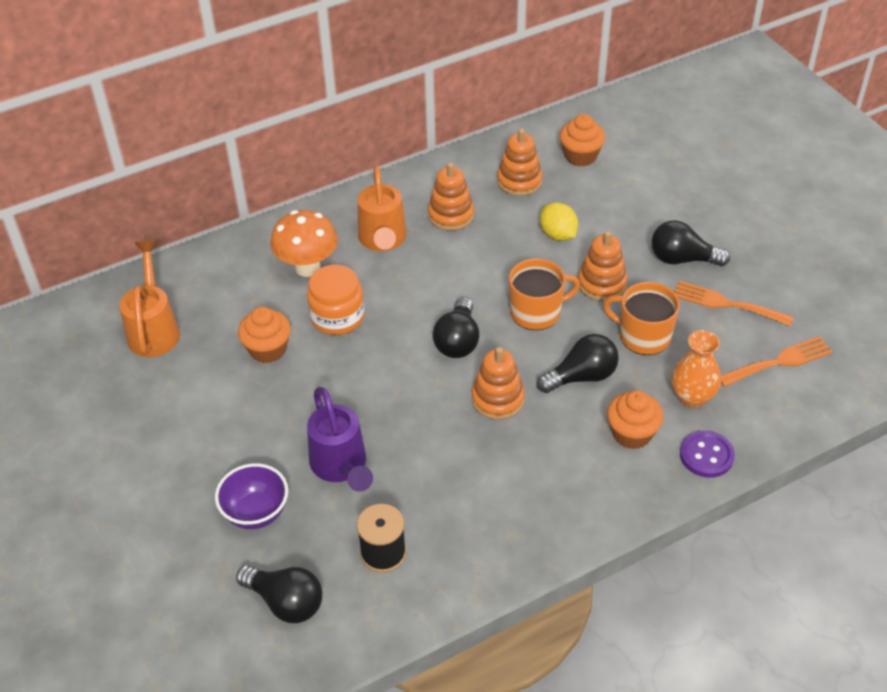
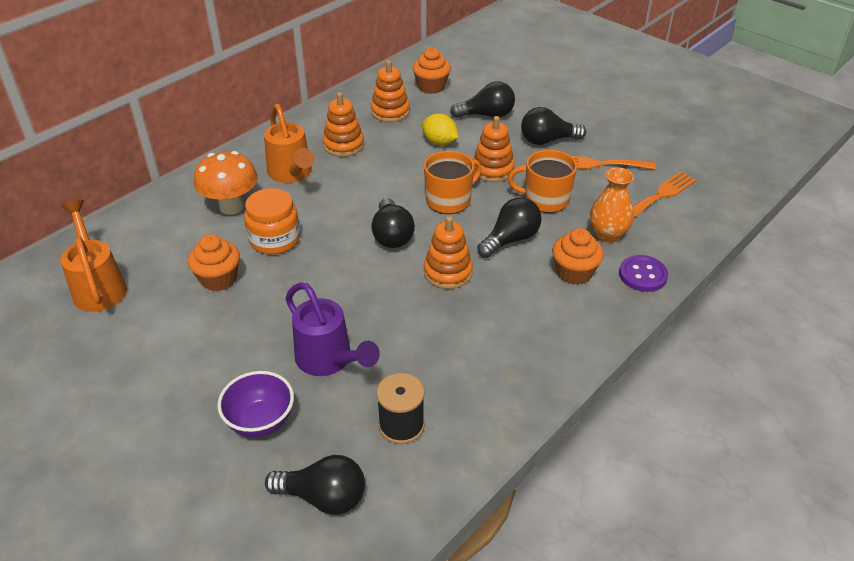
camera: 20 degrees left, 5 degrees down
none -> black light bulb [450,81,515,118]

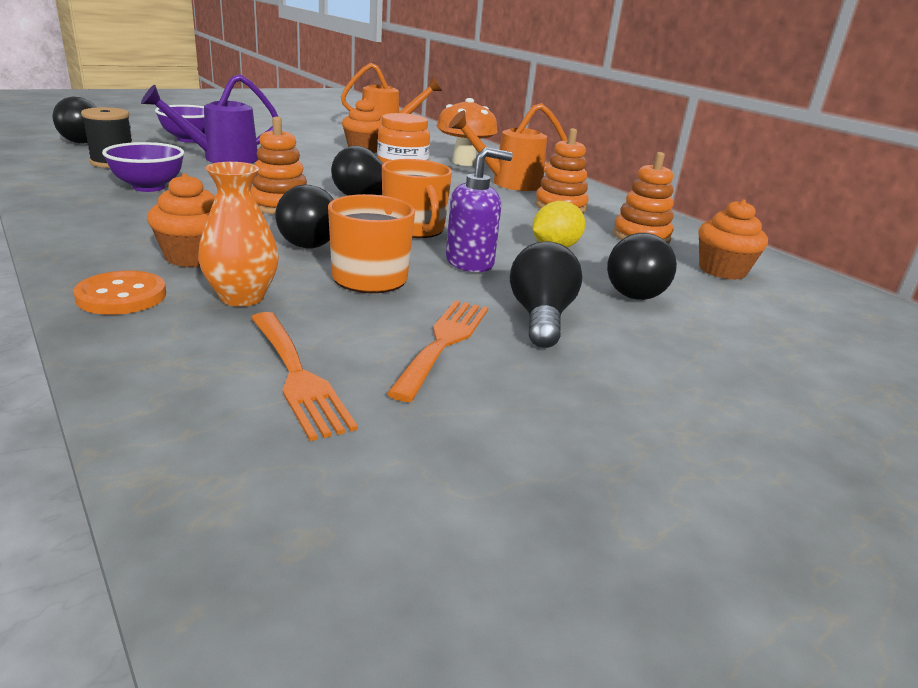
camera: 100 degrees right, 15 degrees down
orange stacking toy [473,116,515,182] -> purple soap dispenser [446,147,513,272]
purple button [619,255,668,292] -> orange button [73,270,166,315]
none -> purple bowl [102,142,184,192]

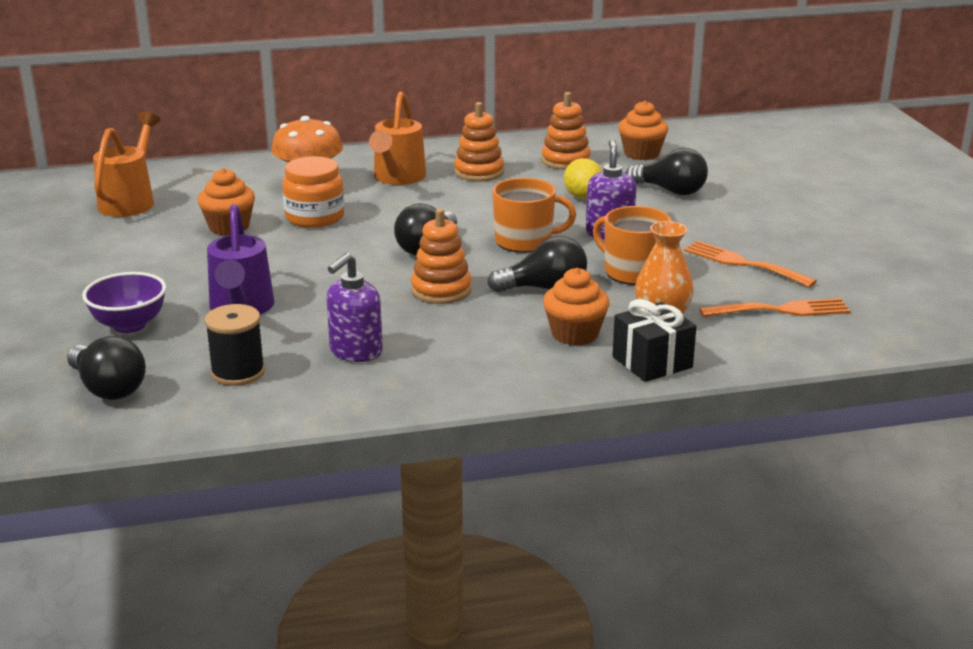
camera: 65 degrees left, 0 degrees up
orange button [73,270,166,315] -> black gift [612,299,696,382]
purple bowl [102,142,184,192] -> purple soap dispenser [326,253,383,362]
black light bulb [510,241,582,348] -> none

